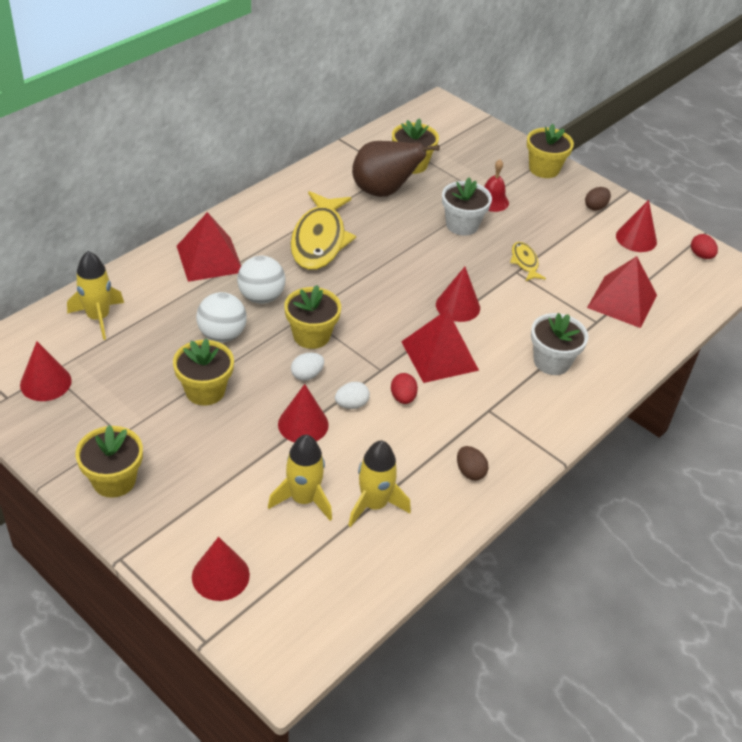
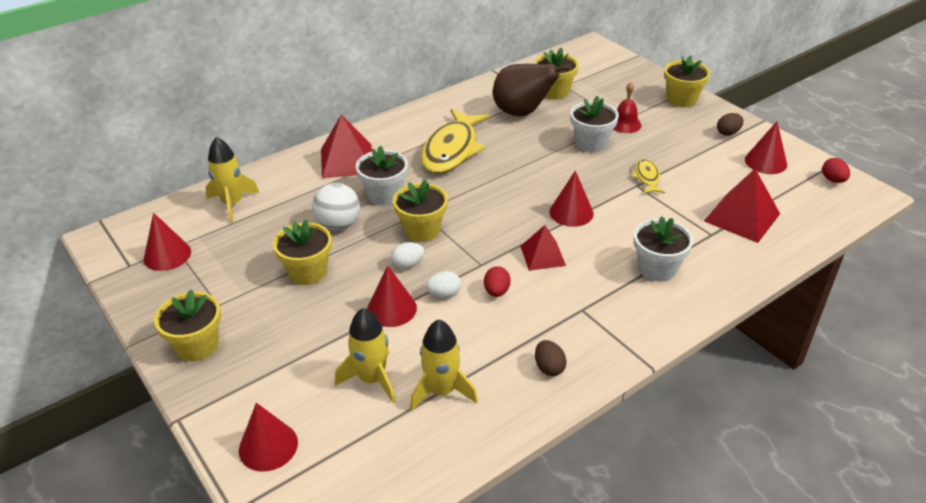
camera: 15 degrees right, 5 degrees down
white ball [237,255,285,304] -> white flower pot [356,146,408,205]
red pyramid [401,310,479,383] -> red pyramid [520,225,566,271], size x0.63

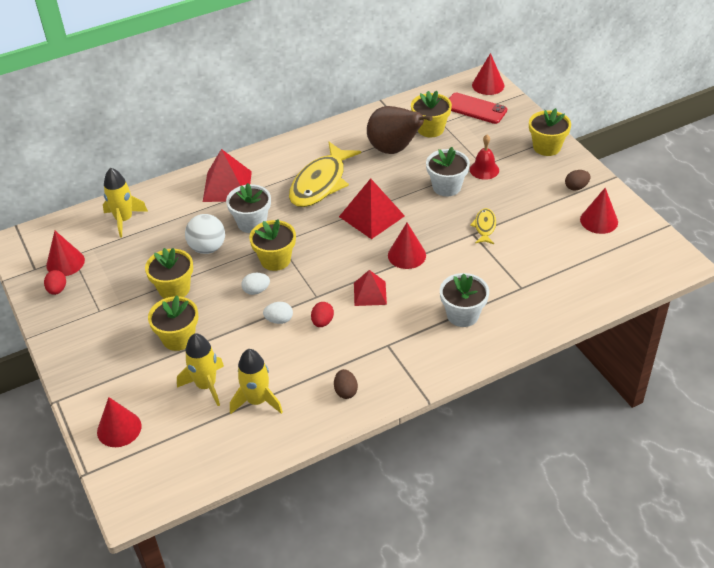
camera: 10 degrees right, 5 degrees up
yellow flower pot [154,289,221,361] -> yellow flower pot moved to [148,296,198,351]
red cone [367,265,417,327] -> red cone moved to [472,53,504,95]
red pyramid [704,169,780,243] -> red pyramid moved to [339,178,405,239]
red egg [822,158,850,183] -> red egg moved to [44,270,66,295]
none -> red phone [449,93,507,124]

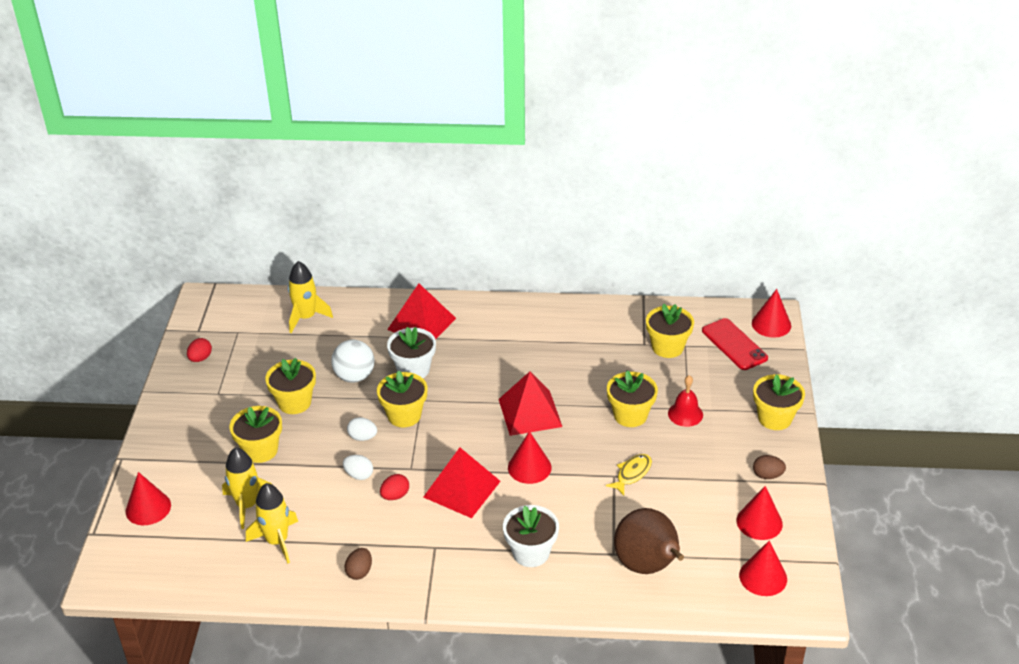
camera: 30 degrees right, 5 degrees down
red cone [46,231,85,276] -> red cone moved to [739,541,787,596]
yellow fish [289,142,361,207] -> none
red pyramid [354,270,387,306] -> red pyramid [423,448,501,518], size x1.58
brown pear [367,106,433,154] -> brown pear moved to [614,508,684,574]
white flower pot [426,147,470,196] -> yellow flower pot [607,371,658,427]

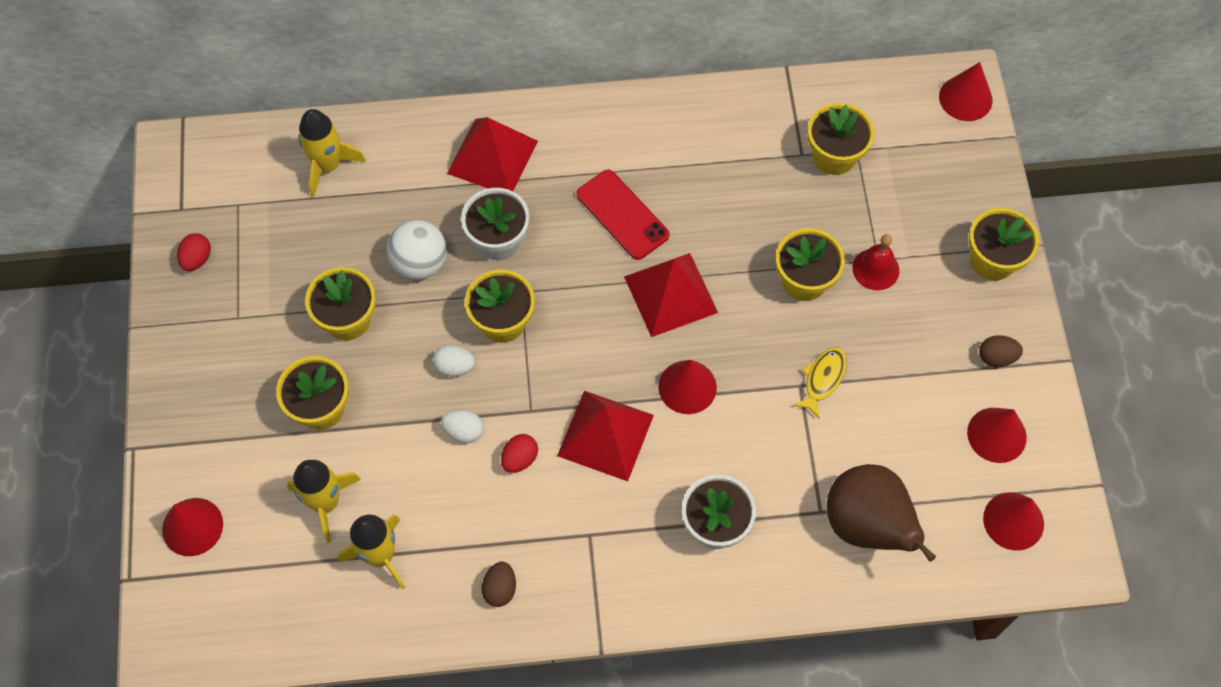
camera: 10 degrees left, 25 degrees up
red phone [702,318,768,370] -> red phone moved to [577,170,670,260]

